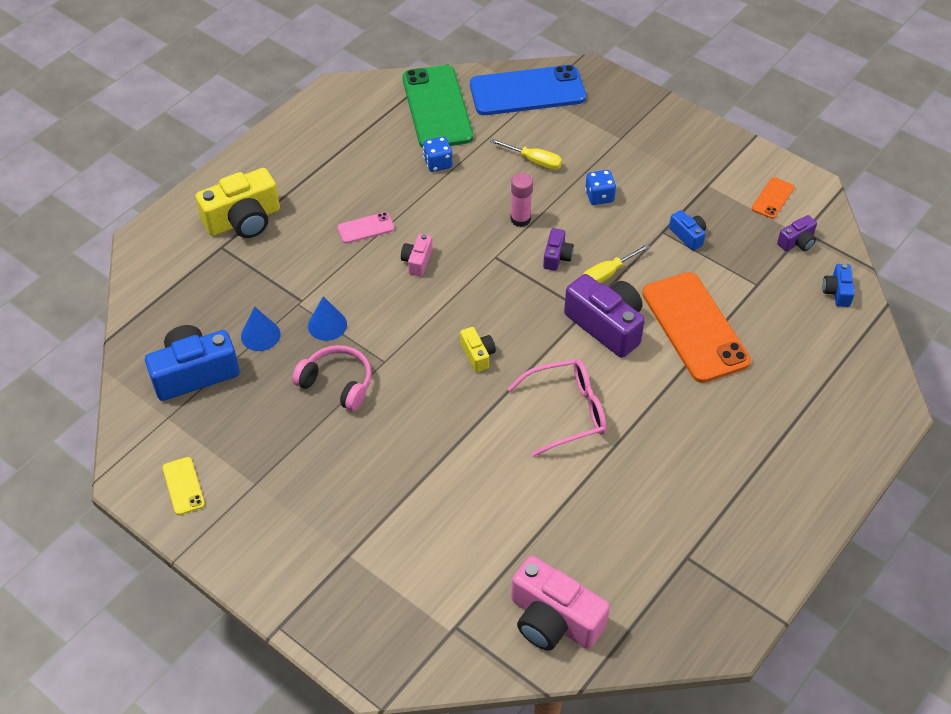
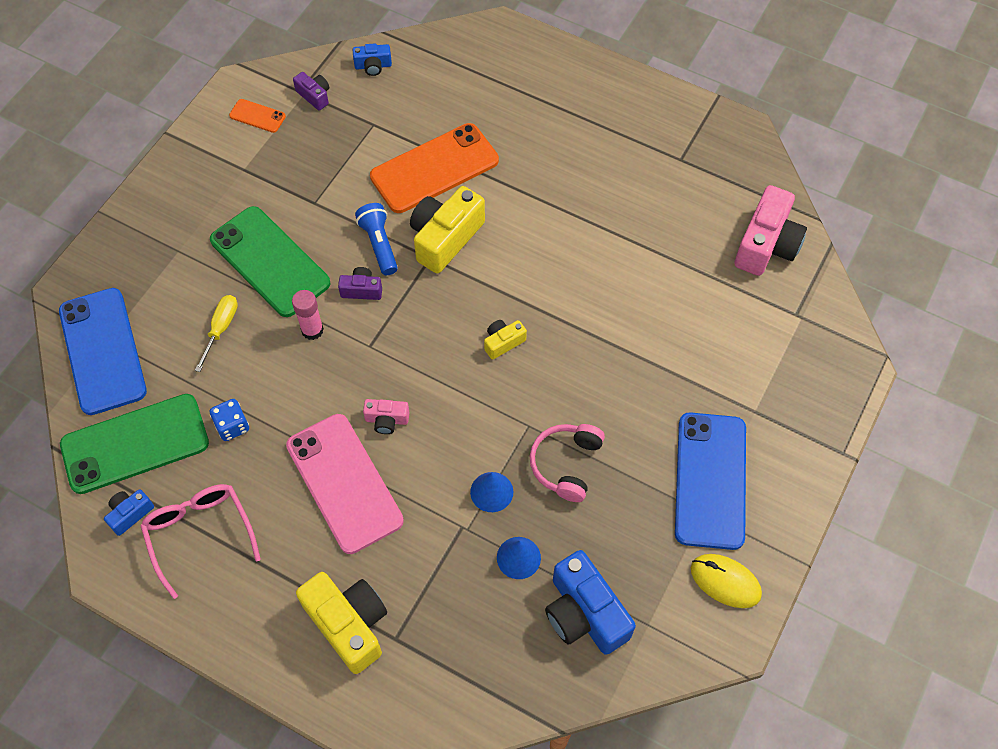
camera: 100 degrees left, 10 degrees up
yellow phone [163,457,205,515] -> yellow mouse [691,554,762,608]
pink phone [337,212,394,243] -> pink phone [286,414,404,554], size x2.26
pink glasses [507,359,606,457] -> pink glasses moved to [140,484,261,599]
purple camera [564,274,645,358] -> yellow camera [410,186,485,274]
yellow screwdriver [583,244,650,283] -> blue flashlight [355,203,398,275]
blue dice [585,170,616,205] -> green phone [210,206,330,317]
blue camera [669,210,706,251] -> blue camera moved to [104,489,154,536]
none -> blue phone [675,412,746,550]

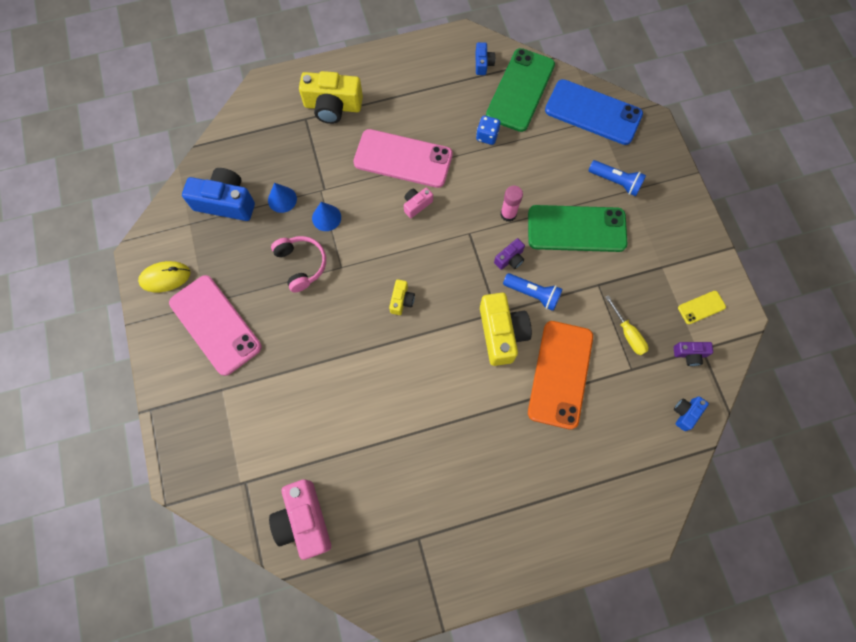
camera: 135 degrees right, 10 degrees up
pink glasses [140,484,261,599] -> none
yellow screwdriver [195,295,238,372] -> yellow screwdriver moved to [605,295,648,355]
orange phone [229,99,286,133] -> yellow phone [678,291,726,324]
blue phone [675,412,746,550] -> pink phone [169,275,262,376]
none -> blue flashlight [588,160,646,196]

